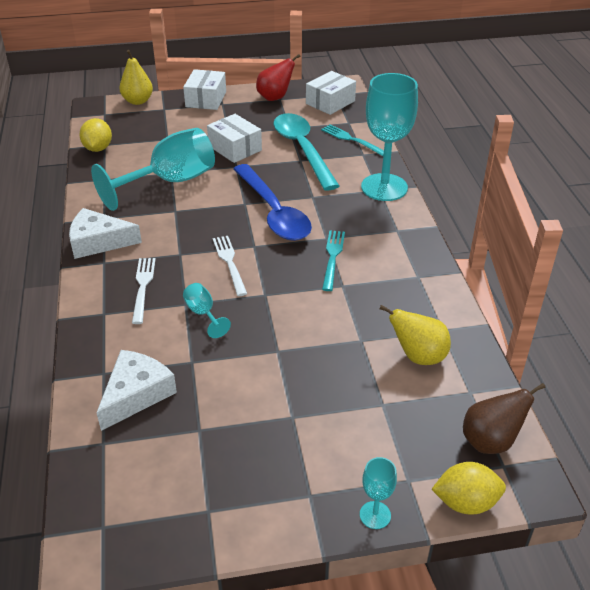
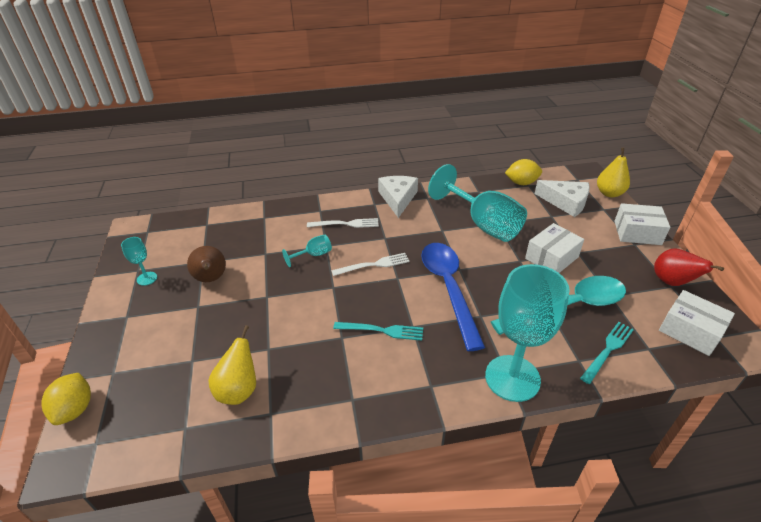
camera: 90 degrees right, 0 degrees up
white cheese [96,350,177,431] -> white cheese moved to [534,180,590,217]
blue spoon [233,164,312,241] -> blue spoon turned 105 degrees clockwise [421,243,485,351]
turquoise goblet [360,457,397,529] -> turquoise goblet moved to [121,237,157,286]
brown pear [463,383,546,454] -> brown pear moved to [187,246,226,282]

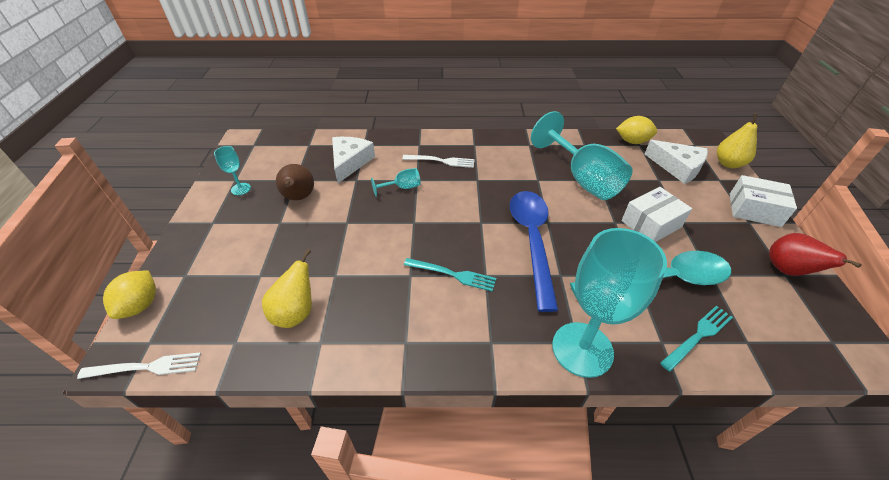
camera: 10 degrees right, 5 degrees up
white fork [331,253,410,276] -> white fork moved to [77,352,201,379]
white cheese [378,176,418,218] -> white cheese moved to [332,137,375,183]
white box [659,290,735,356] -> none

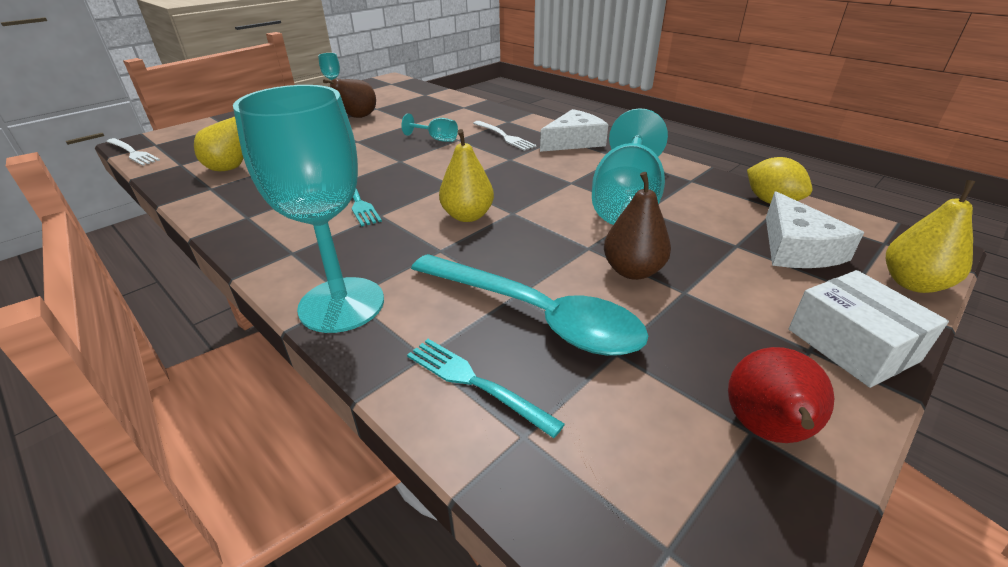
camera: 45 degrees right, 10 degrees down
yellow lemon [103,270,156,319] -> none
white cheese [332,137,375,183] -> white cheese moved to [540,109,608,152]
blue spoon [510,191,558,312] -> yellow pear [439,129,494,222]
white box [621,187,692,242] -> brown pear [604,172,671,280]
turquoise fork [660,306,733,372] -> turquoise fork turned 150 degrees counterclockwise [407,339,565,438]

